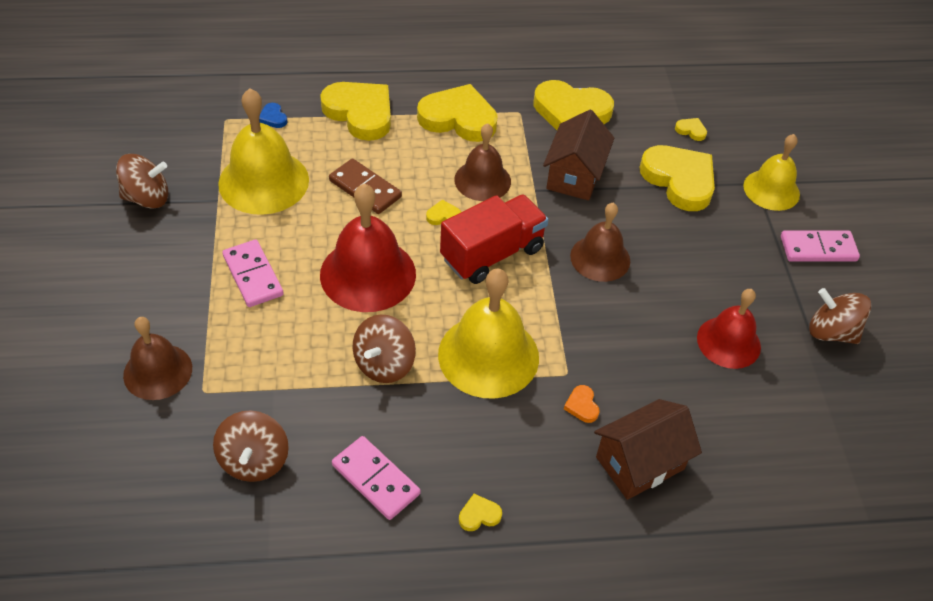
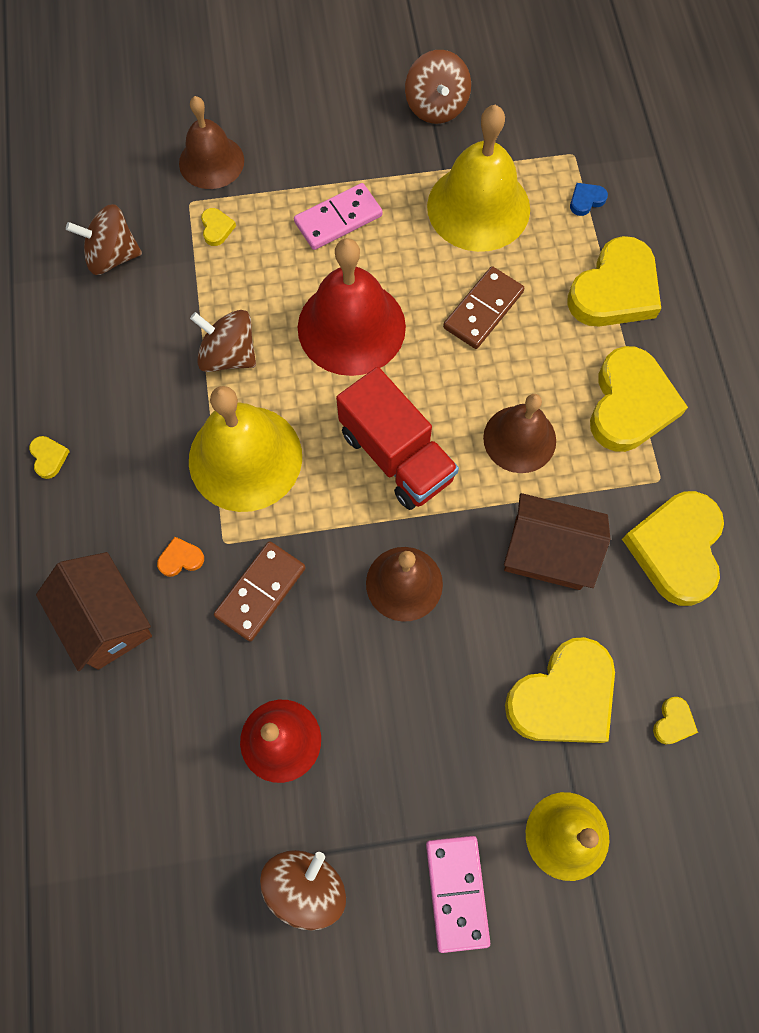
camera: 90 degrees right, 20 degrees up
pink domino [332,436,421,520] -> none
yellow heart [426,200,461,225] -> yellow heart moved to [201,208,236,246]
none -> brown domino [214,541,306,641]

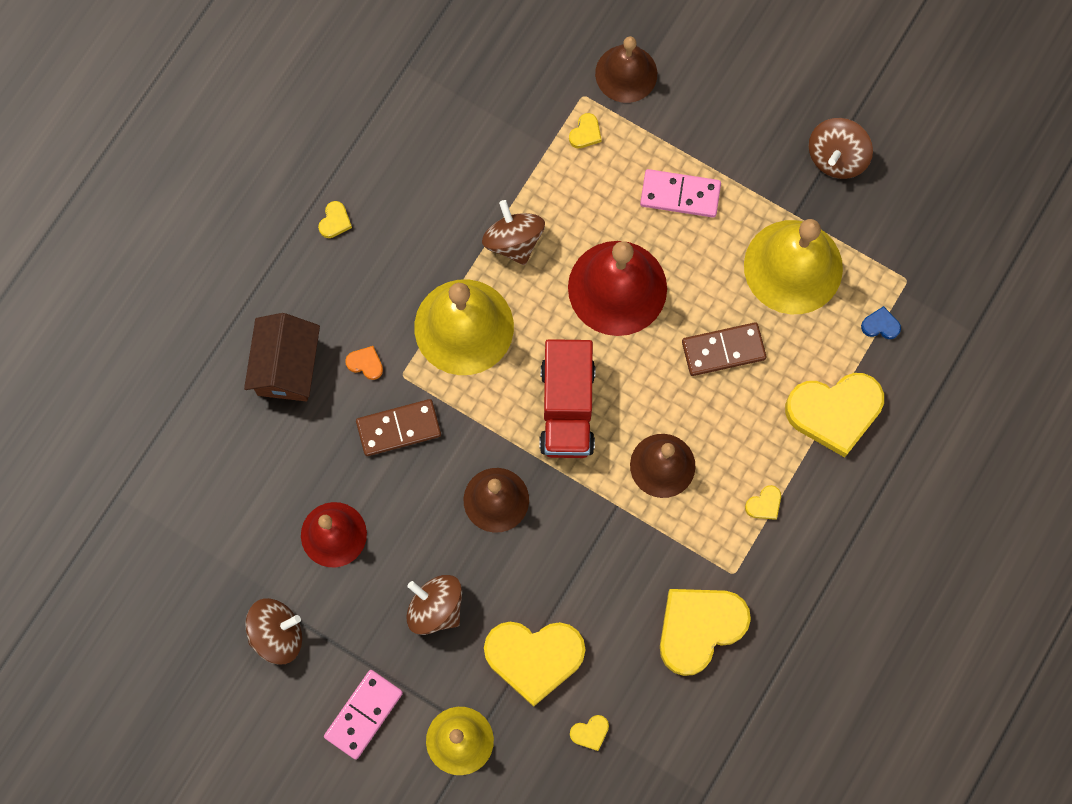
camera: 40 degrees right, 5 degrees up
brown spinning top [66,204,142,275] -> brown spinning top moved to [406,575,462,635]
brown house [504,493,610,590] -> none
yellow heart [590,346,688,452] -> yellow heart [745,485,781,520], size x0.40

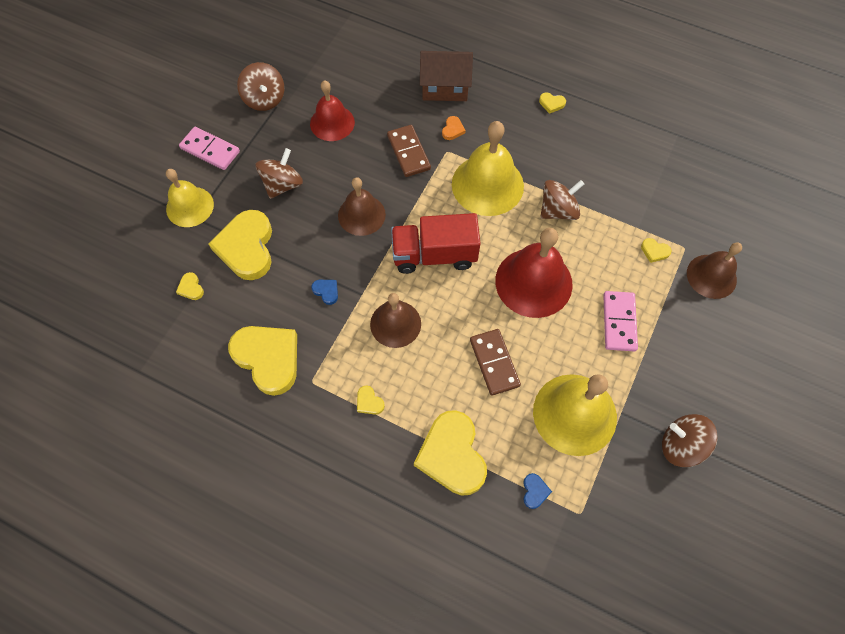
camera: 85 degrees right, 10 degrees down
none -> blue heart [311,280,338,305]

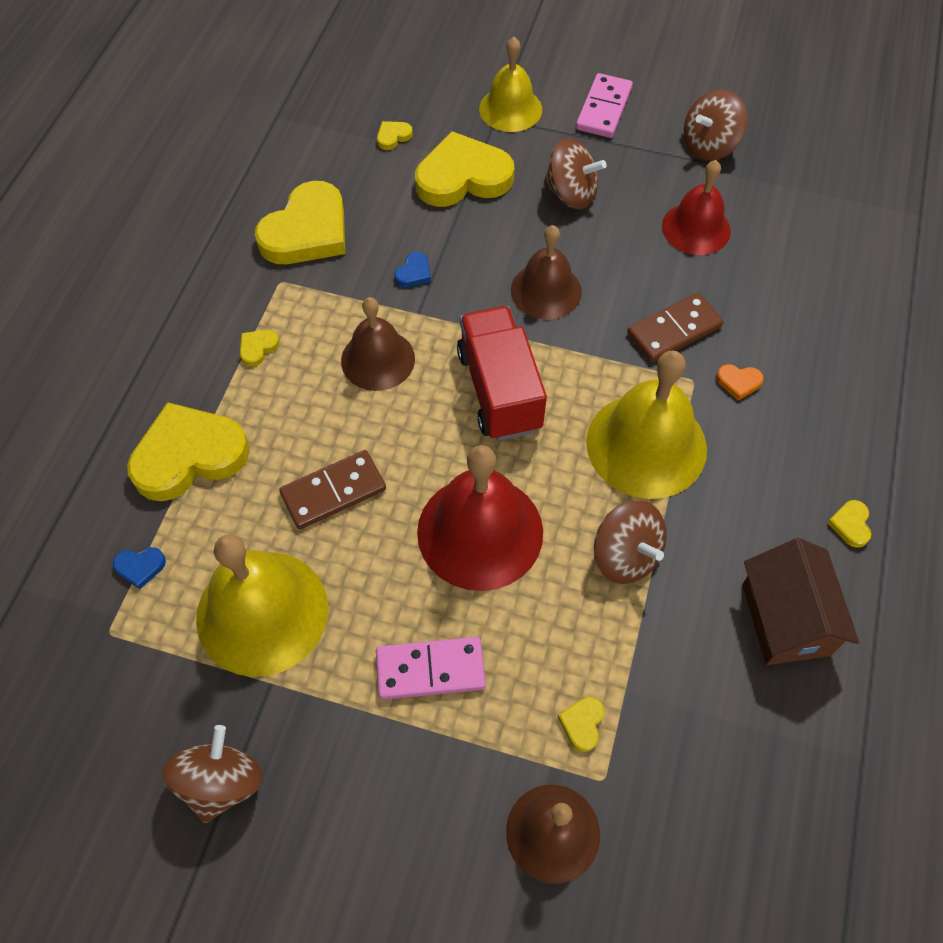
camera: 80 degrees right, 5 degrees down
brown house [420,51,473,101] -> brown house moved to [742,538,859,665]

